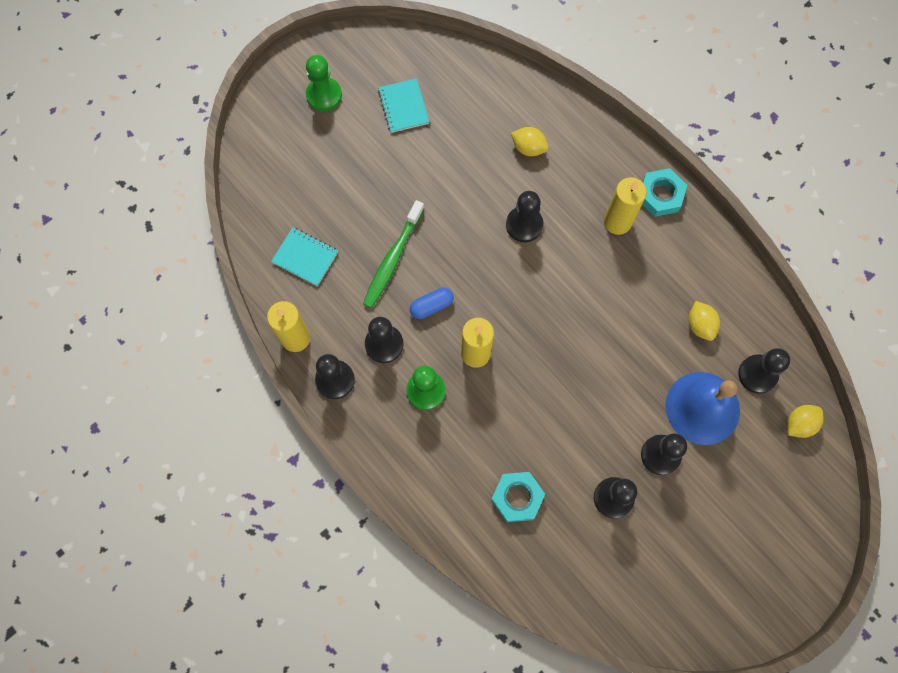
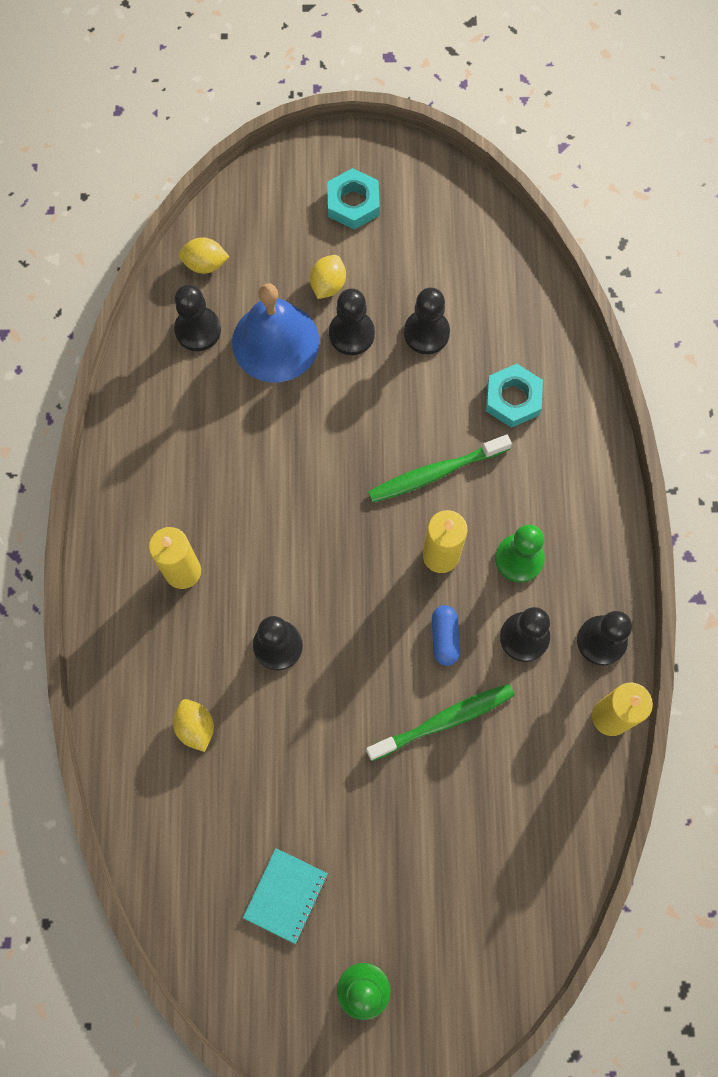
camera: 140 degrees left, 0 degrees up
turquoise notebook [271,227,338,286] -> none
blue capsule [410,287,454,319] -> blue capsule turned 75 degrees clockwise [432,605,460,666]
turquoise nut [642,168,687,217] -> turquoise nut moved to [327,168,380,230]
yellow lemon [689,301,720,341] -> yellow lemon moved to [310,255,346,299]
none -> green toothbrush [368,434,512,503]

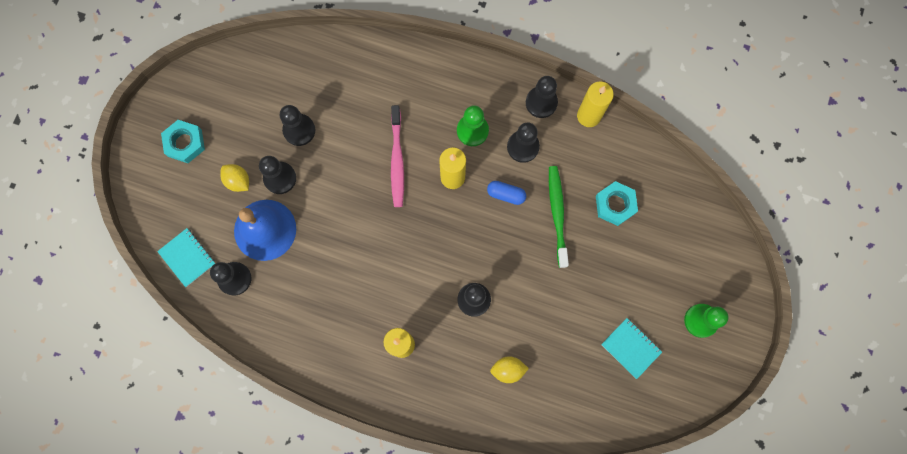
camera: 70 degrees left, 5 degrees up
yellow lemon [178,237,230,274] -> turquoise notebook [157,228,216,287]
green toothbrush [368,434,512,503] -> pink toothbrush [391,105,404,207]
turquoise nut [486,364,543,428] -> turquoise nut moved to [596,181,638,226]

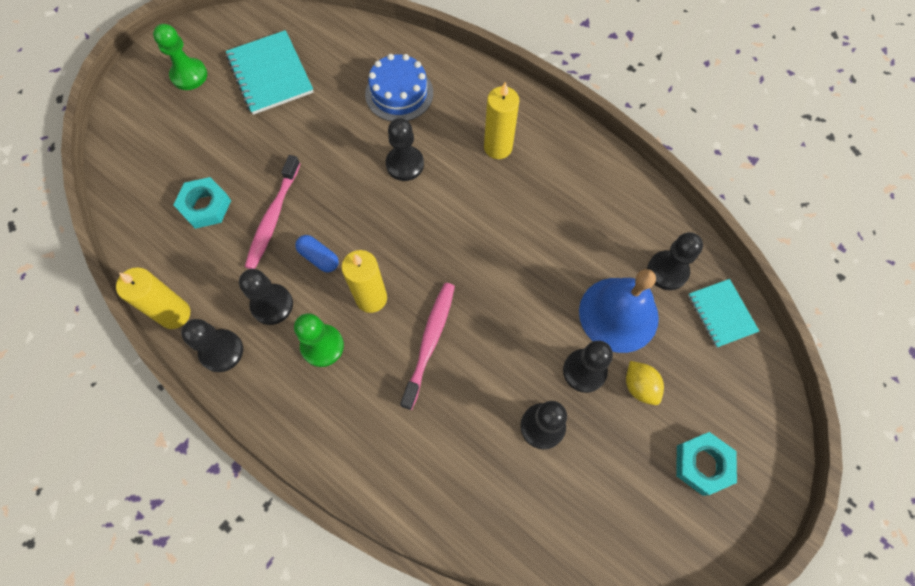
camera: 160 degrees left, 10 degrees down
yellow lemon [490,356,529,383] -> blue cake [365,54,433,121]
green toothbrush [549,166,569,268] -> pink toothbrush [245,155,300,269]
turquoise notebook [601,318,662,379] -> turquoise notebook [226,30,314,115], size x1.60

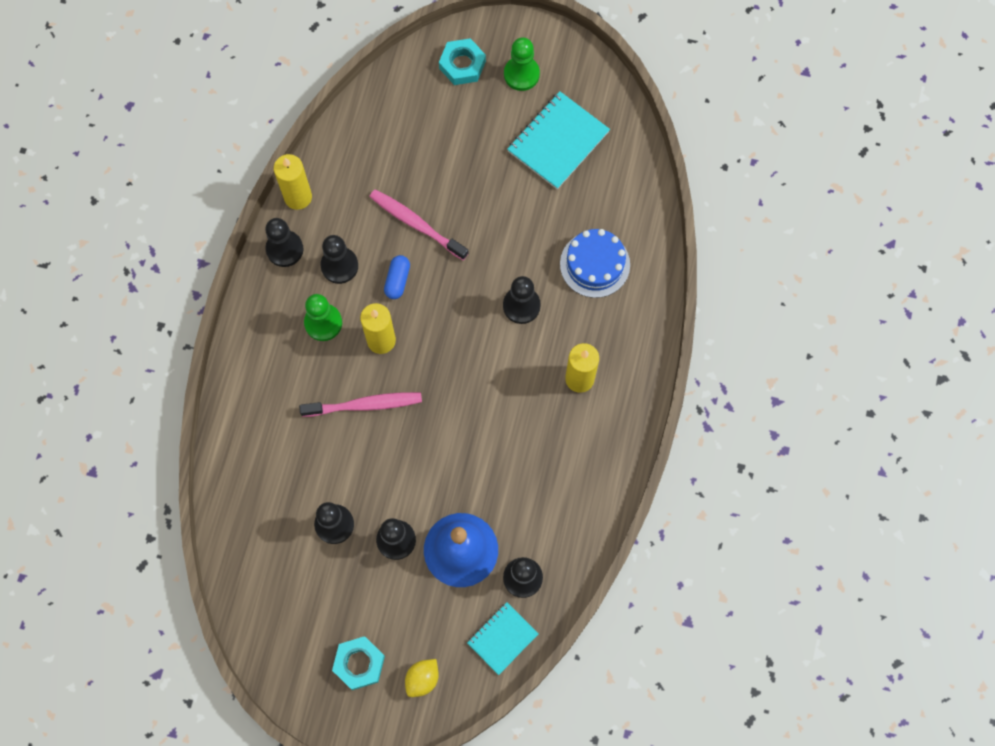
camera: 65 degrees right, 5 degrees up
turquoise nut [173,177,231,229] -> turquoise nut moved to [439,38,486,85]
pink toothbrush [245,155,300,269] -> pink toothbrush turned 45 degrees clockwise [369,189,468,260]
yellow lemon [626,361,664,405] -> yellow lemon moved to [405,659,439,697]

